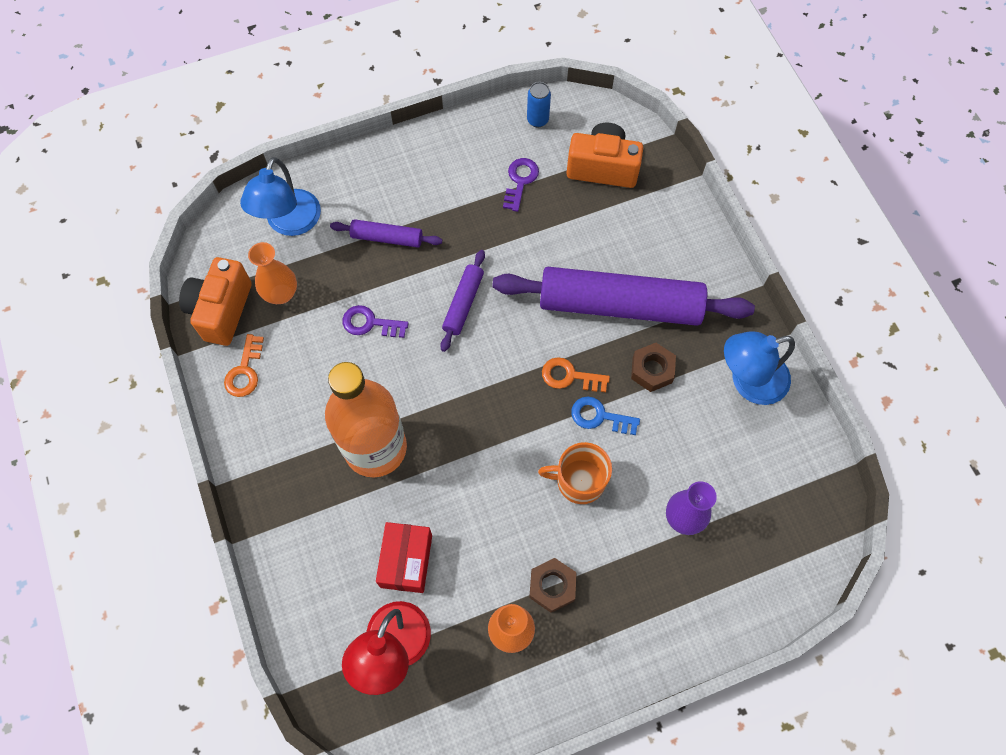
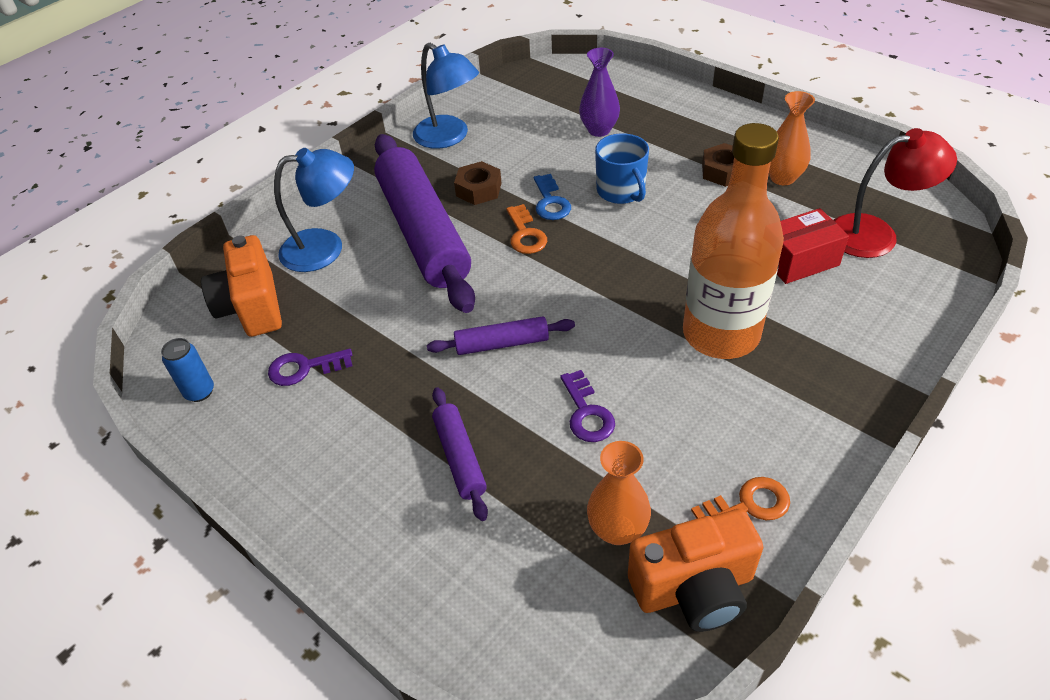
camera: 115 degrees left, 20 degrees down
blue lamp [240,157,321,236] -> blue lamp moved to [274,148,354,272]
orange mug [538,442,612,504] -> blue mug [595,133,649,204]

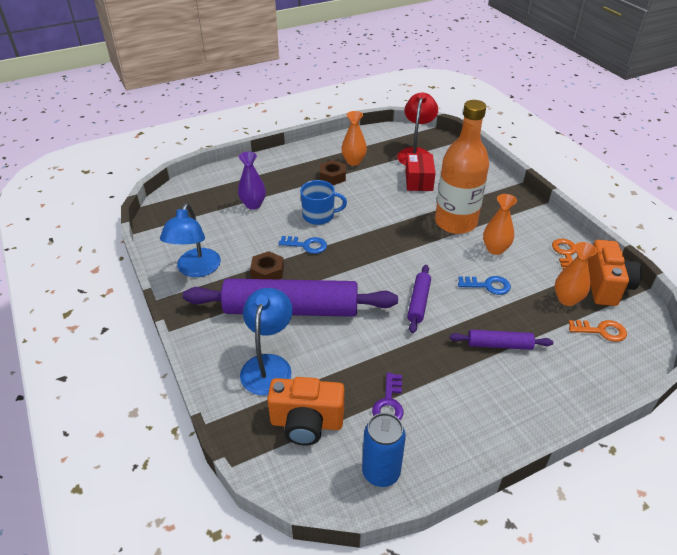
camera: 70 degrees left, 5 degrees down
blue can [161,338,214,402] -> blue can [362,413,406,487], size x1.53
blue lamp [413,43,479,149] -> blue lamp turned 120 degrees clockwise [160,203,221,277]
orange key [506,204,547,254] -> orange key moved to [568,320,627,342]
purple key [560,370,615,442] -> blue key [458,276,511,295]
none -> orange vase [483,194,517,255]

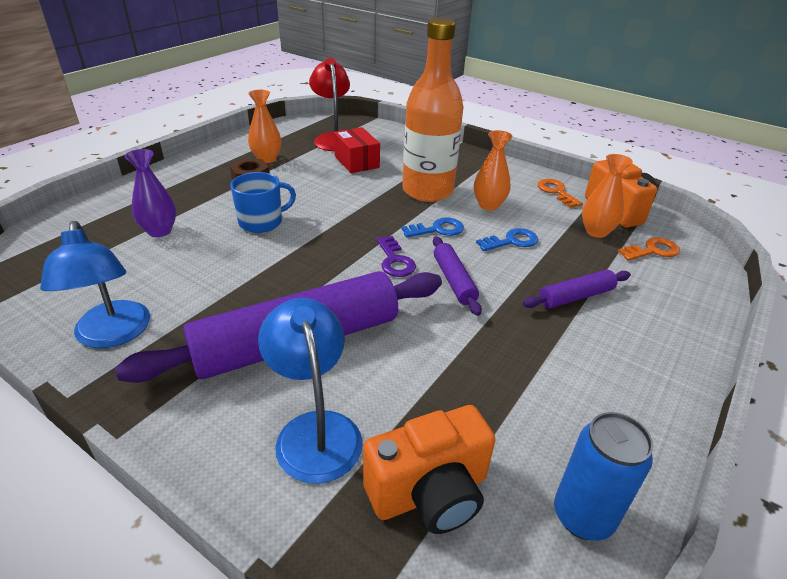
camera: 30 degrees left, 5 degrees down
brown nut [250,251,284,279] -> none
blue key [279,236,327,254] -> blue key moved to [402,218,464,237]
purple key [372,373,404,420] -> purple key moved to [377,236,416,277]

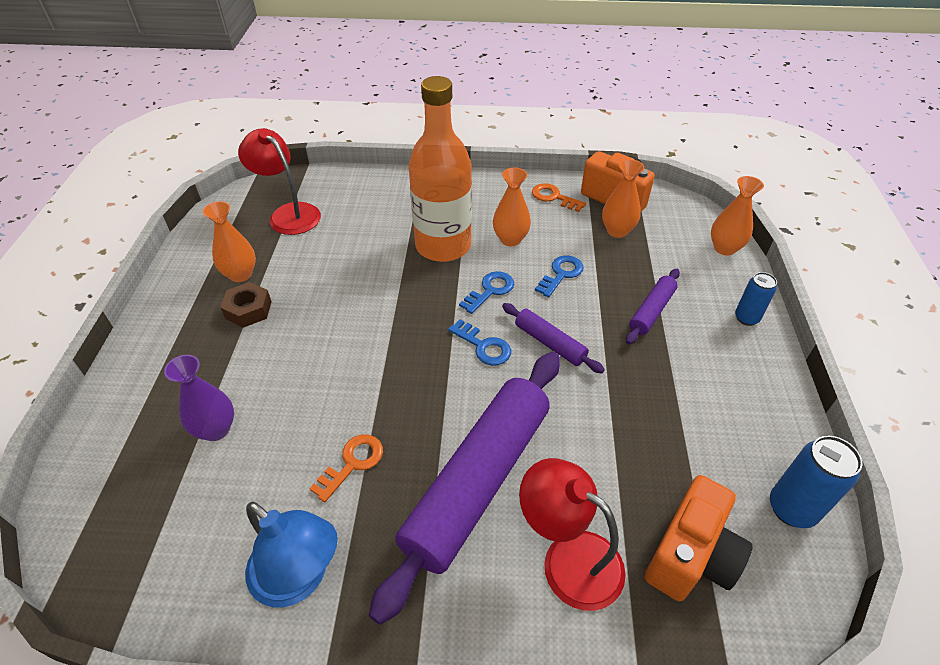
camera: 30 degrees left, 10 degrees up
blue mug [230,172,296,233] -> none
blue lamp [258,298,363,484] -> red lamp [519,458,626,611]
red box [334,127,380,173] -> none
purple key [377,236,416,277] -> blue key [448,319,511,366]
orange key [618,237,680,261] -> orange key moved to [309,434,383,502]
none -> orange vase [711,176,764,256]
none -> blue can [735,272,777,326]

